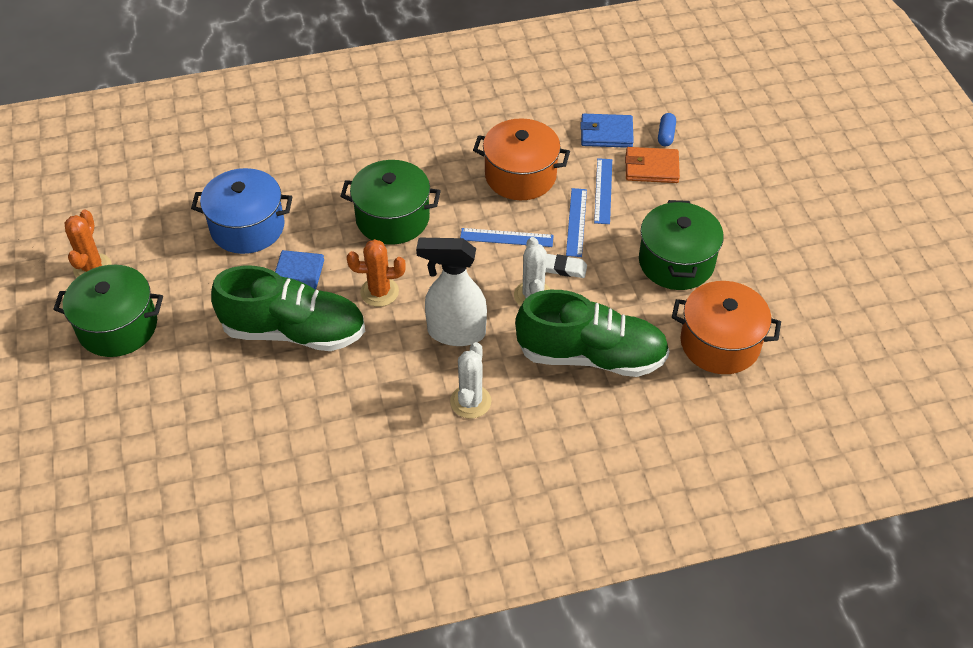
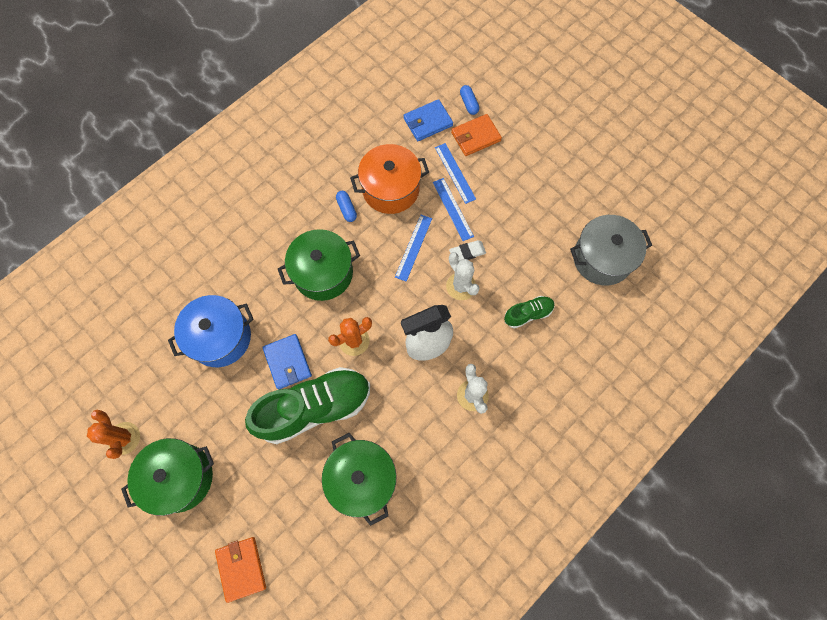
camera: 30 degrees left, 20 degrees up
blue ruler [460,228,554,247] -> blue ruler turned 45 degrees counterclockwise [395,215,432,282]
green shoe [515,290,670,377] -> green shoe [504,296,555,328], size x0.47
green pot [639,200,724,290] -> green pot moved to [322,433,396,526]
orange pot [672,281,781,374] -> grey pot [570,215,652,286]
none -> orange wallet [215,537,266,603]
none -> blue capsule [336,191,357,222]

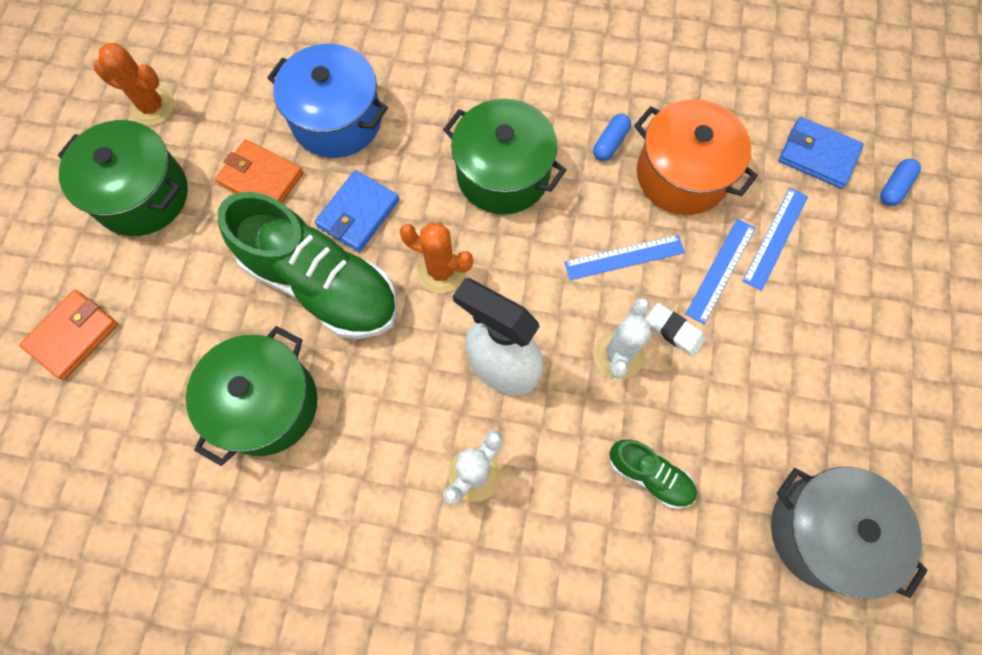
camera: 55 degrees right, 0 degrees up
orange cactus [87,410,140,459] -> orange cactus turned 75 degrees clockwise [94,43,174,126]
orange wallet [451,114,502,156] -> orange wallet moved to [215,139,303,203]

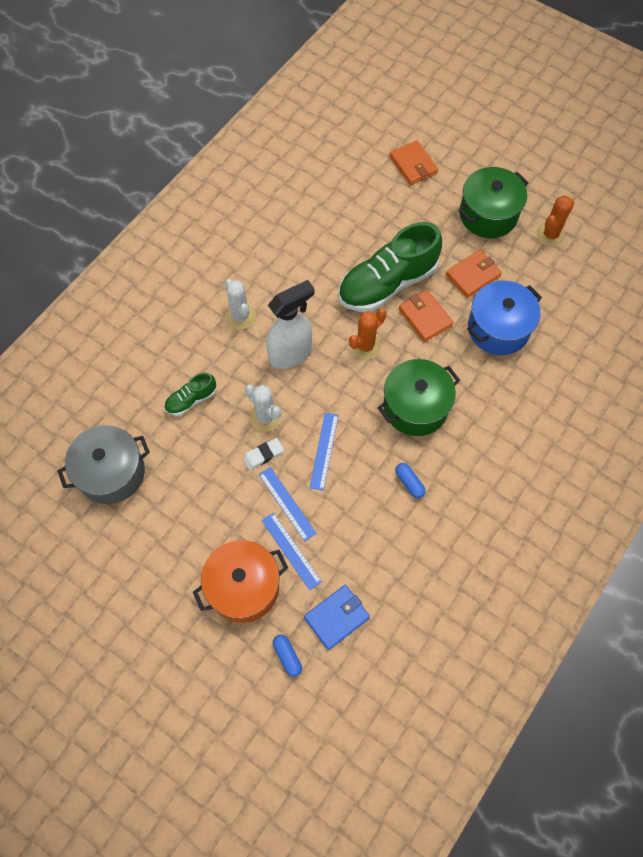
camera: 115 degrees right, 5 degrees down
green pot [186,326,317,466] -> none
blue wallet [314,170,399,252] -> orange wallet [399,290,453,342]
orange pot [634,99,758,215] -> orange pot moved to [193,540,288,623]

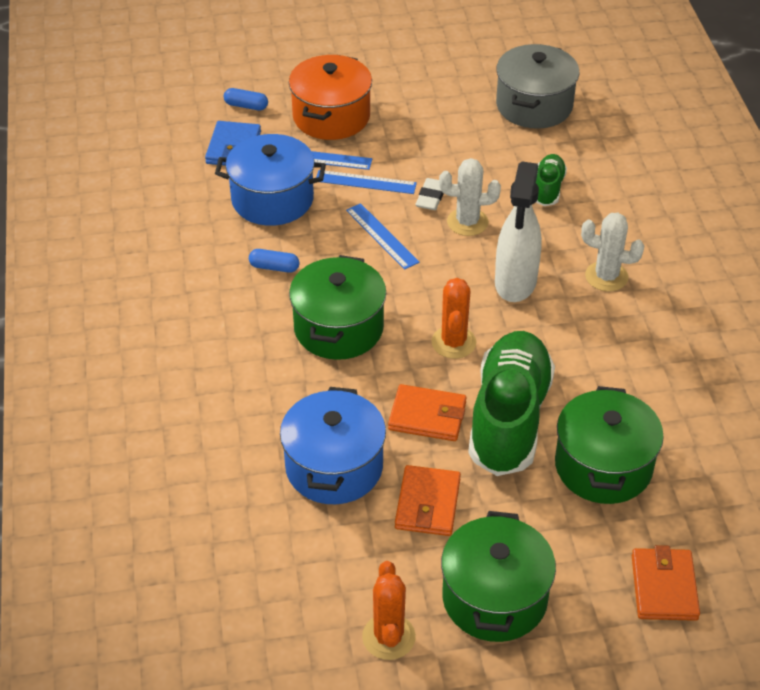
camera: 135 degrees right, 20 degrees down
orange wallet [389,140,438,185] -> orange wallet turned 75 degrees clockwise [632,545,700,621]
none -> blue pot [215,134,326,226]
none -> green pot [555,386,664,504]

